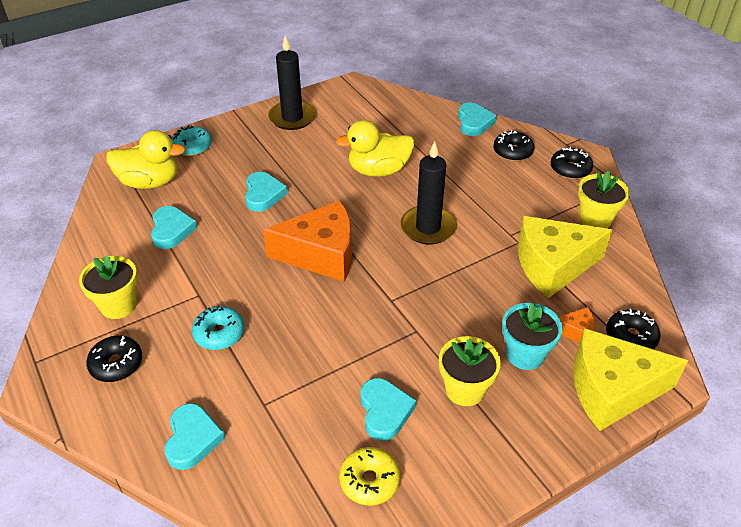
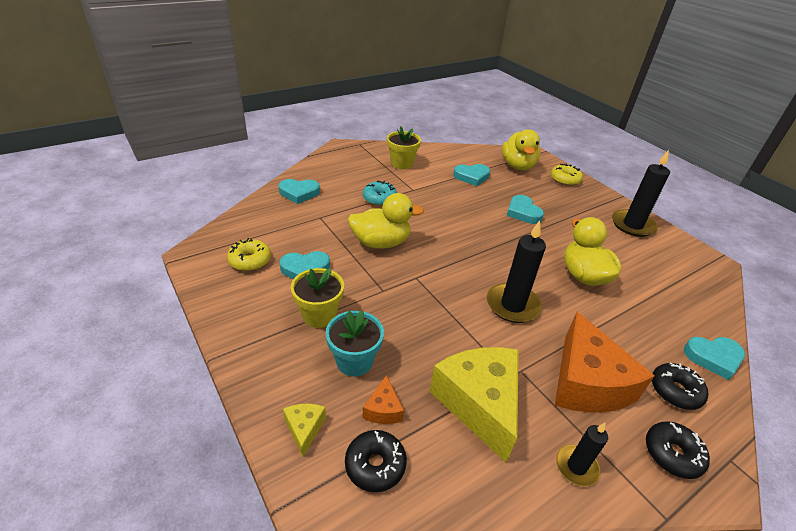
camera: 85 degrees right, 5 degrees down
black donut [86,335,142,382] -> none
turquoise donut [171,125,212,156] -> yellow donut [551,164,583,186]
turquoise heart [245,172,288,212] -> turquoise heart turned 75 degrees clockwise [507,195,544,224]
orange cheese [263,200,352,282] -> orange cheese moved to [555,312,654,413]
yellow cheese [573,328,689,431] -> yellow cheese [283,404,326,457], size x0.43
yellow flower pot [578,171,630,228] -> black candle [556,423,608,487]
none -> yellow duck [348,193,424,249]

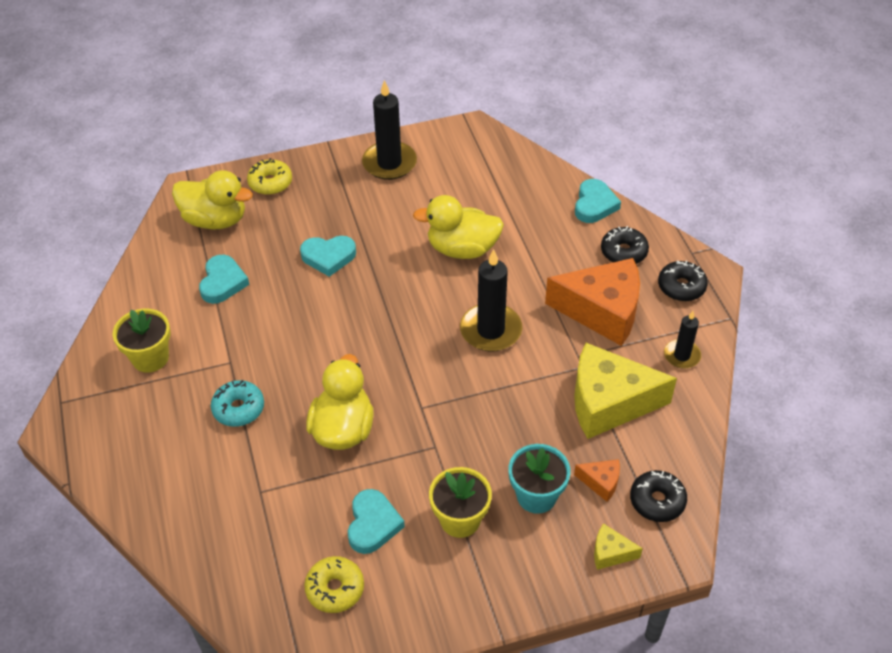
camera: 70 degrees left, 10 degrees up
turquoise heart [279,179,320,204] -> none

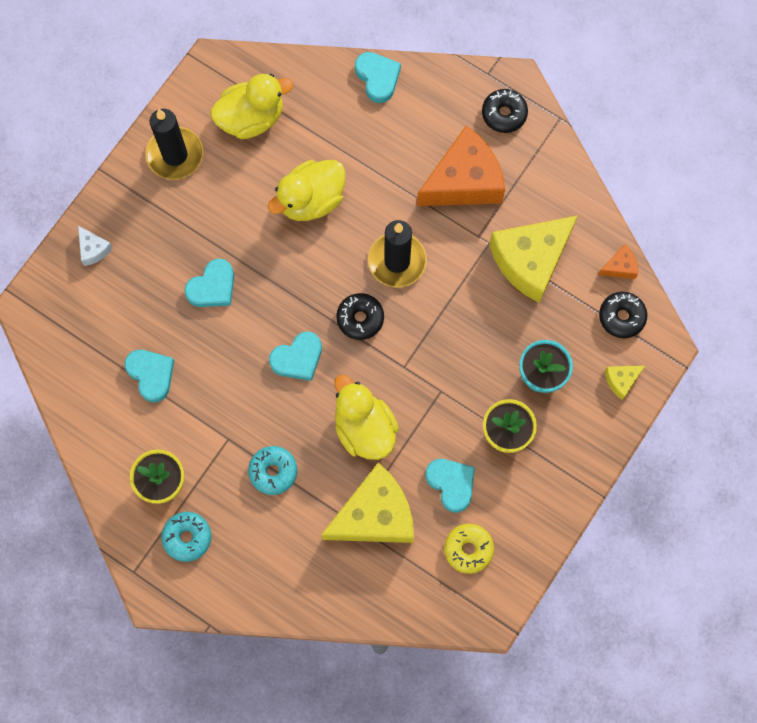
camera: 40 degrees left, 25 degrees up
yellow duck [172,170,253,230] -> yellow duck moved to [210,74,293,139]
yellow donut [247,158,292,195] -> white cheese [78,226,113,266]
orange cheese [574,459,620,502] -> orange cheese moved to [598,244,638,279]
black donut [601,226,649,264] -> black donut moved to [336,293,384,340]
black candle [664,311,701,369] -> none
none -> turquoise donut [161,512,211,562]
none -> turquoise heart [269,332,322,381]
none -> yellow cheese [321,463,414,543]

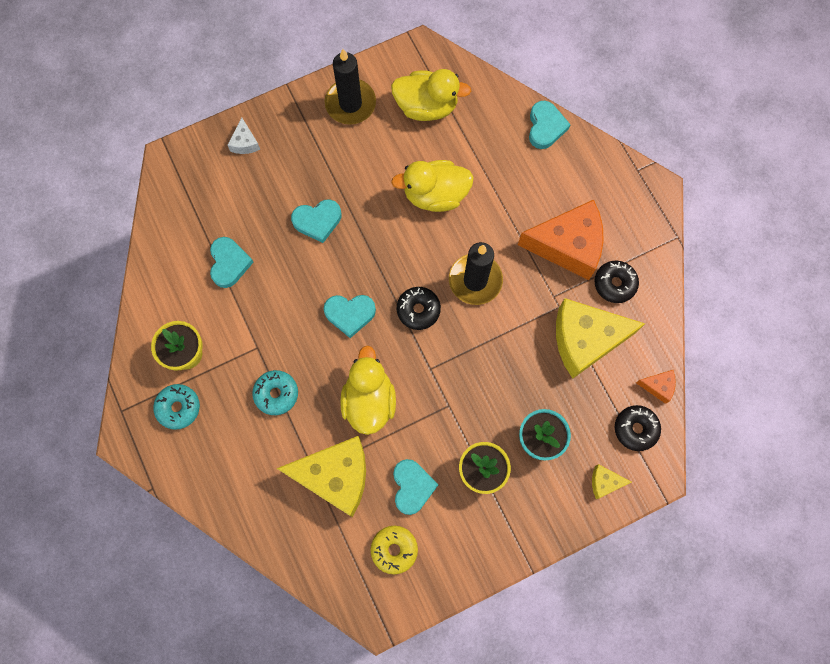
camera: 30 degrees right, 0 degrees up
black donut [482,89,528,133] -> black donut moved to [594,261,639,303]

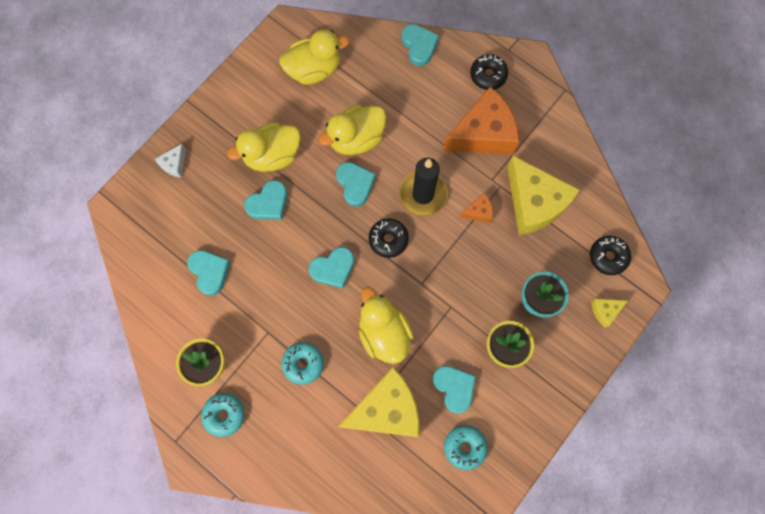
camera: 25 degrees left, 0 degrees up
white cheese [228,117,260,154] -> white cheese turned 60 degrees clockwise [155,144,186,178]
black candle [325,49,376,125] -> none
yellow donut [371,526,418,574] -> turquoise donut [444,425,488,470]
yellow cheese [556,298,645,378] -> yellow cheese turned 90 degrees counterclockwise [507,156,580,235]
black donut [594,261,639,303] -> black donut moved to [470,54,508,90]
orange cheese [636,370,676,404] -> orange cheese moved to [460,193,493,223]
none -> yellow duck [227,122,301,172]
none -> turquoise heart [336,162,376,207]

